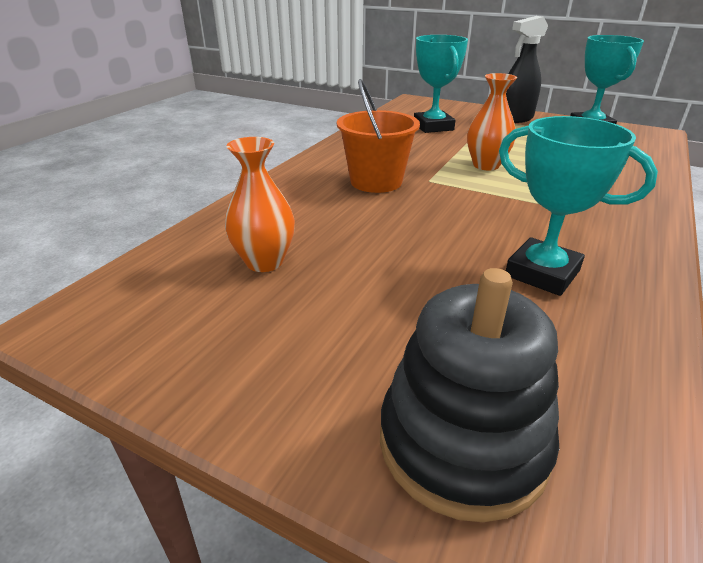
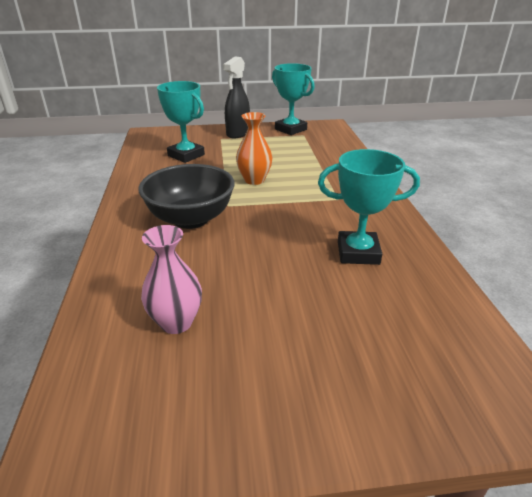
camera: 35 degrees left, 0 degrees up
orange vase [225,137,295,272] -> pink vase [141,225,202,334]
orange bucket [337,79,420,193] -> black bowl [138,164,235,229]
black stacking toy [380,268,559,522] -> none

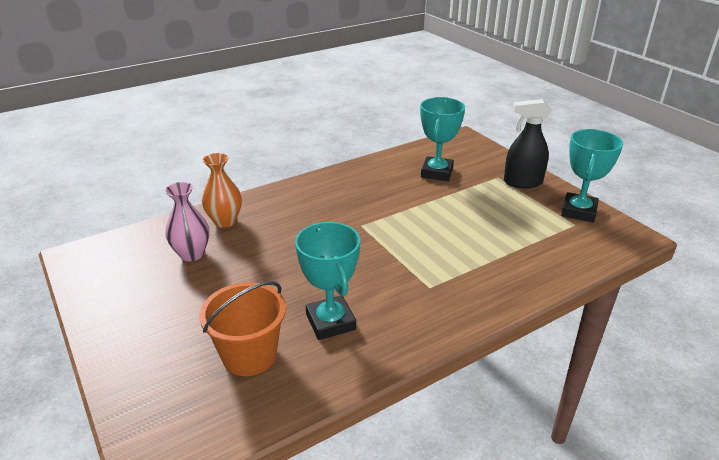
camera: 65 degrees right, 0 degrees up
black bowl [138,164,235,229] -> none
orange vase [236,112,272,185] -> orange vase moved to [202,153,242,228]
none -> orange bucket [199,281,286,376]

